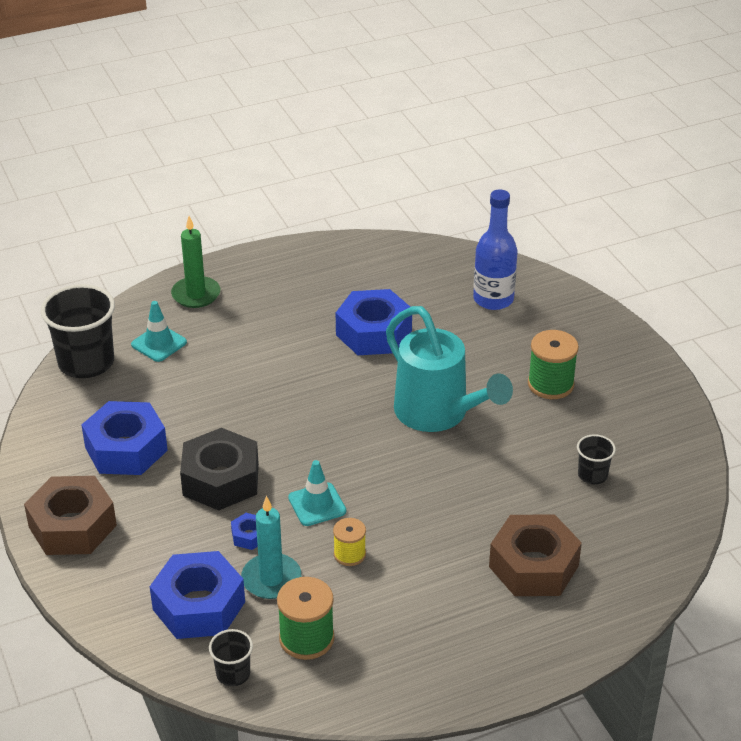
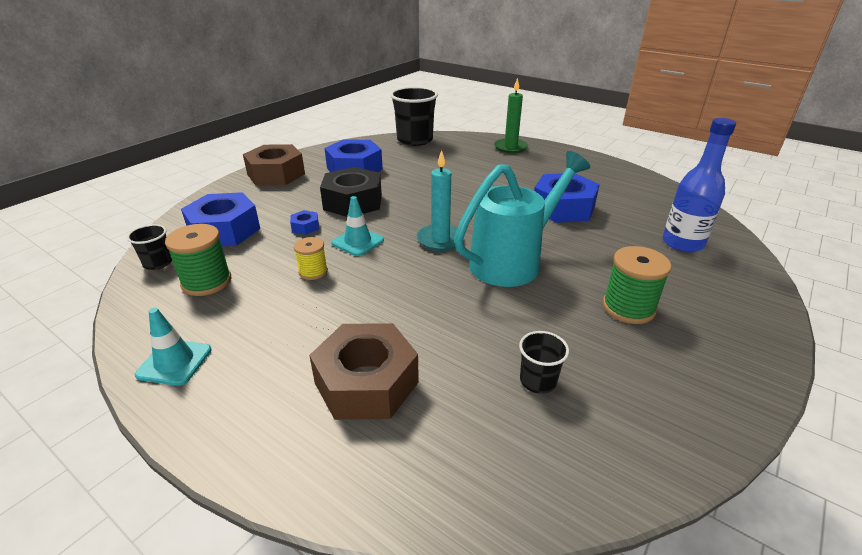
camera: 60 degrees right, 5 degrees down
turquoise traffic cone [131,301,187,362] -> turquoise traffic cone moved to [135,308,212,386]
turquoise candle [241,496,301,599] -> turquoise candle moved to [417,150,464,251]
turquoise watering can [386,306,513,432] -> turquoise watering can turned 150 degrees counterclockwise [454,151,590,287]

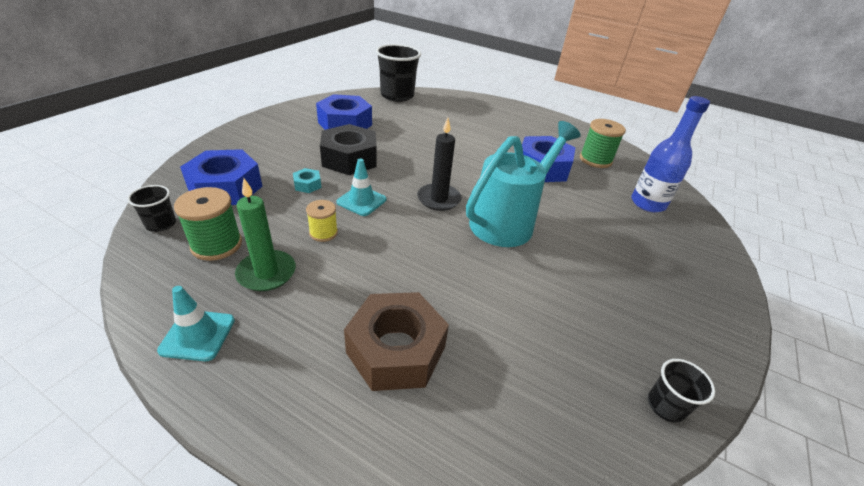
camera: 10 degrees left, 5 degrees up
brown nut [243,144,305,186] -> none
blue nut [290,210,319,235] -> turquoise nut [293,168,321,193]
turquoise candle [417,150,464,251] -> black candle [417,118,462,211]
green candle [494,78,528,154] -> green candle moved to [235,178,296,291]
black cup [519,331,569,394] -> black cup moved to [648,359,715,423]
green spool [603,246,672,324] -> green spool moved to [580,119,626,168]

